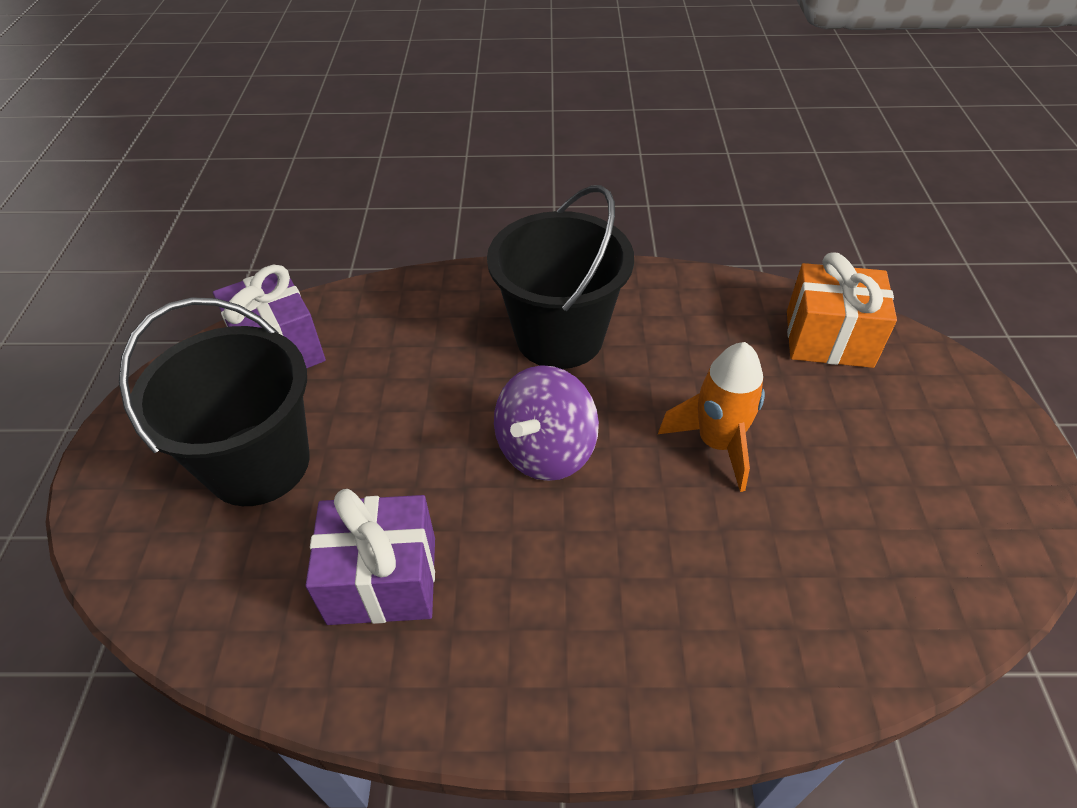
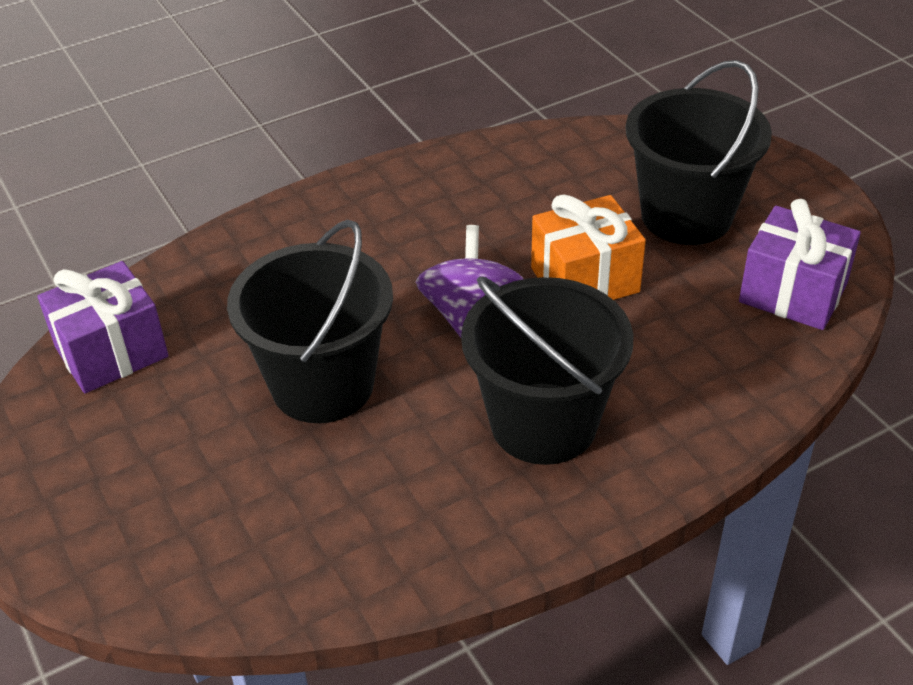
camera: 150 degrees right, 5 degrees down
purple gift [305,489,435,625] -> purple gift moved to [37,261,168,393]
orange rocket [658,342,765,492] -> black bucket [227,219,393,423]
orange gift [787,252,897,368] -> orange gift moved to [531,194,646,300]

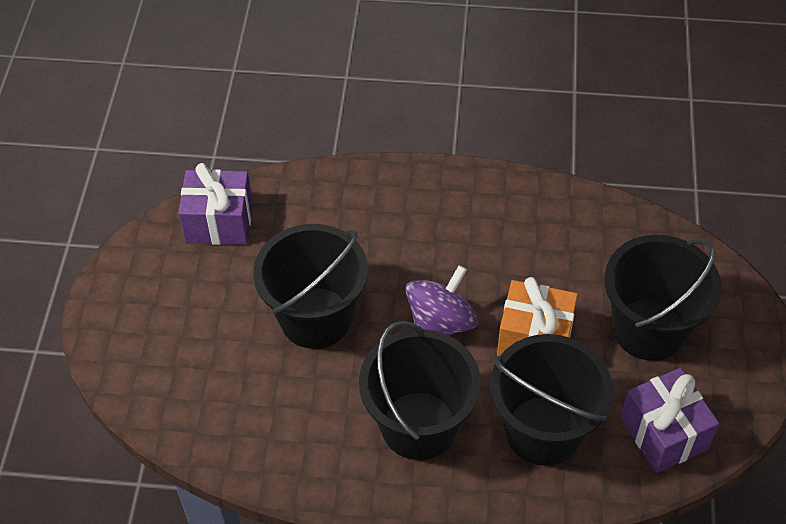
camera: 35 degrees right, 10 degrees up
none -> black bucket [490,334,613,466]

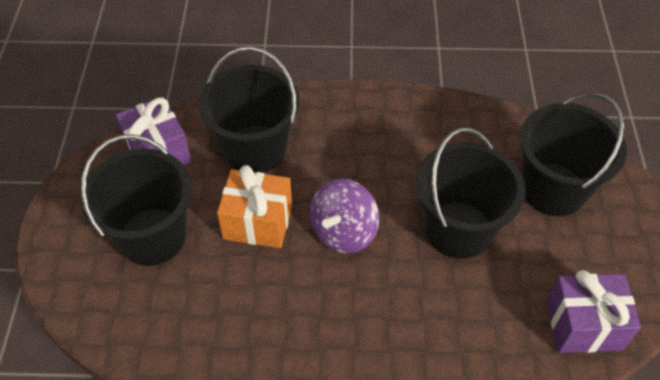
camera: 175 degrees right, 0 degrees up
black bucket [359,321,481,460] -> black bucket moved to [520,93,627,216]

